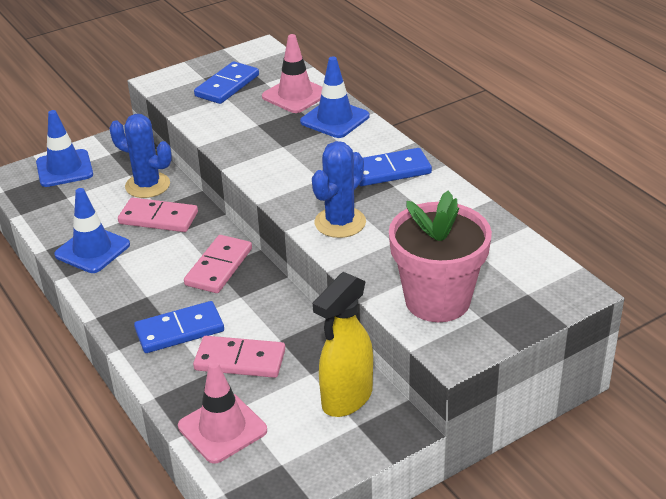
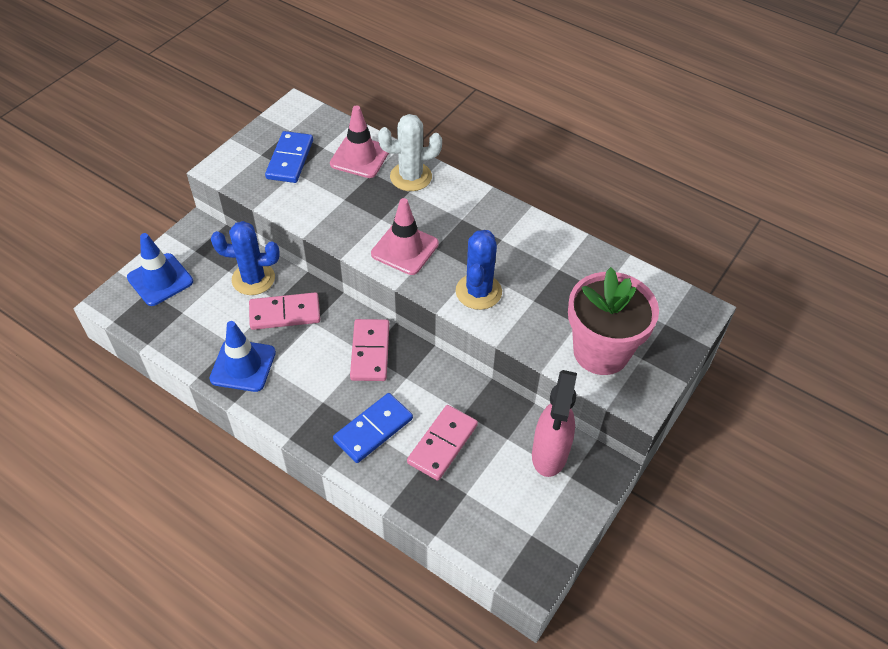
camera: 25 degrees left, 15 degrees up
pink traffic cone [178,361,267,464] -> pink traffic cone moved to [371,198,439,275]
pink domino [193,336,285,378] -> pink domino turned 45 degrees counterclockwise [407,405,478,481]
blue traffic cone [300,56,369,138] -> white cactus [378,114,442,191]
yellow spray bottle [312,272,373,417] -> pink spray bottle [532,370,577,477]
blue domino [359,148,432,186] -> none

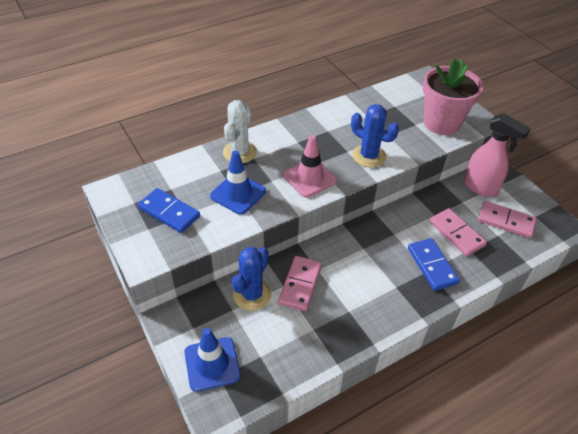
camera: 65 degrees left, 5 degrees down
blue traffic cone [209,321,276,392] -> blue traffic cone moved to [210,151,266,215]
pink traffic cone [330,105,389,178] -> none
pink domino [350,319,389,381] -> pink domino moved to [478,201,537,238]

